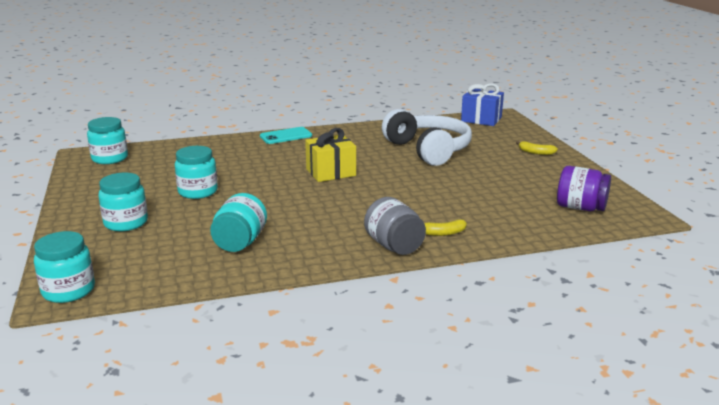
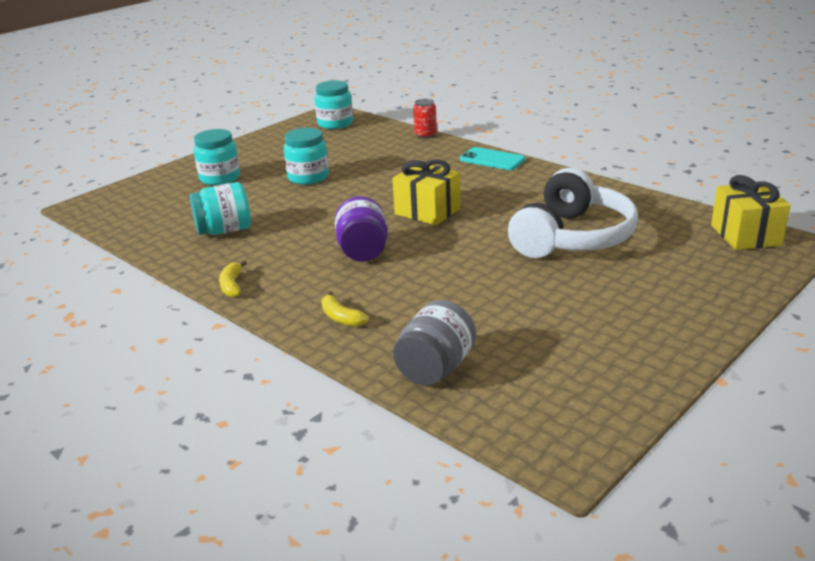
camera: 60 degrees right, 5 degrees up
turquoise jar [34,231,95,303] -> none
grey jar [364,197,426,255] -> grey jar moved to [393,300,476,386]
blue gift [461,84,504,126] -> yellow gift [711,175,791,250]
yellow banana [516,141,558,155] -> yellow banana moved to [219,260,247,297]
purple jar [557,166,611,211] -> purple jar moved to [335,196,388,262]
none -> red can [413,99,437,138]

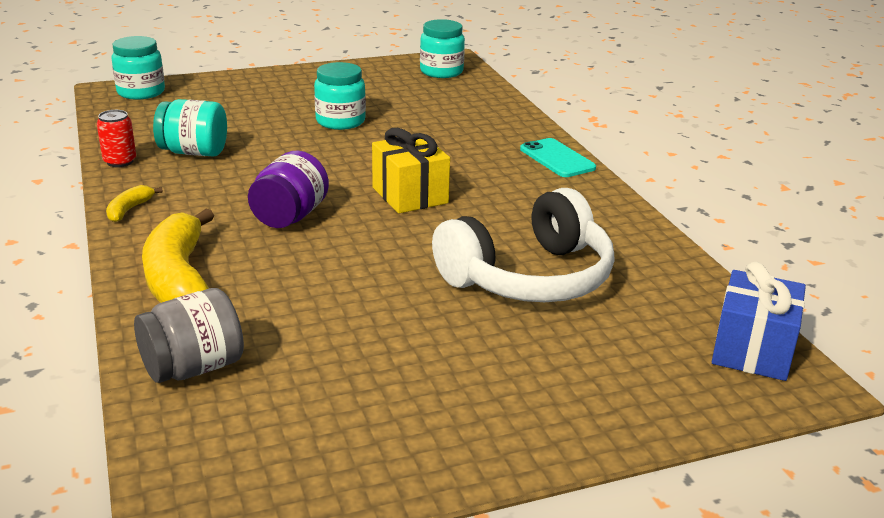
camera: 25 degrees right, 0 degrees up
turquoise jar [194,129,240,185] -> turquoise jar moved to [111,36,165,100]
yellow banana [321,291,369,327] -> yellow banana [142,209,214,303], size x2.22
red can [413,99,437,138] -> red can moved to [97,110,136,167]
yellow gift [711,175,791,250] -> blue gift [712,262,806,381]

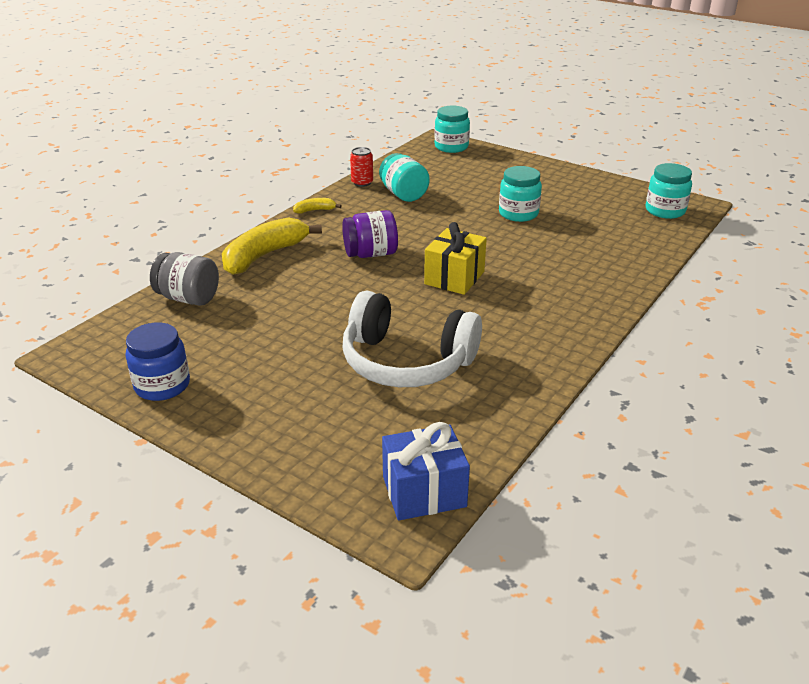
camera: 55 degrees right, 5 degrees up
turquoise phone [520,138,596,177] -> none
none -> blue jar [125,322,190,401]

